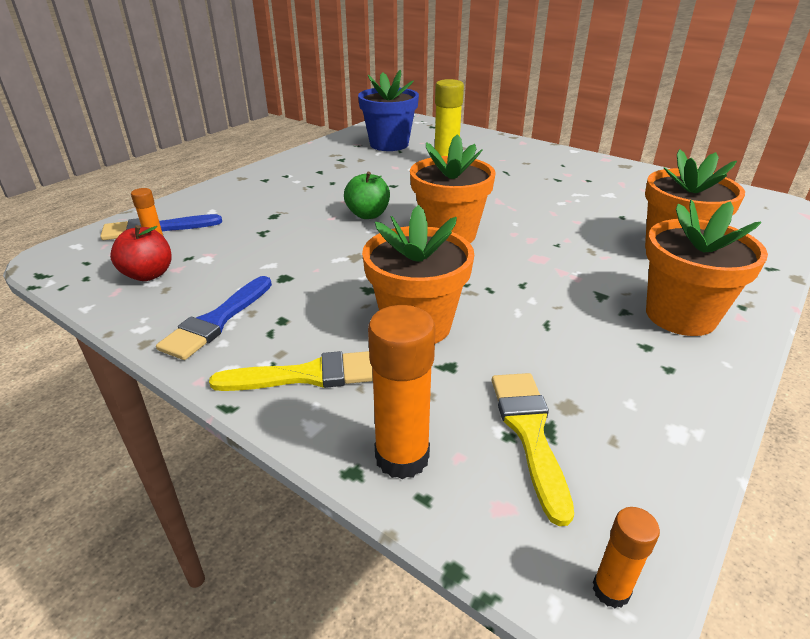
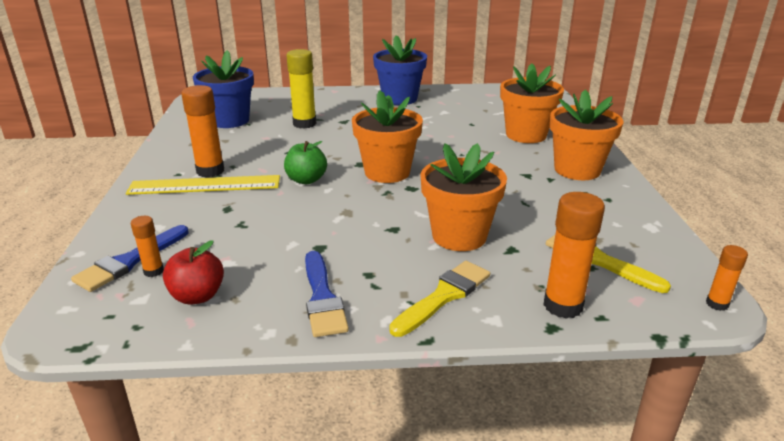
camera: 40 degrees left, 5 degrees down
none -> yellow ruler [126,175,280,195]
none -> orange glue stick [181,85,224,177]
none -> blue flower pot [373,35,427,105]

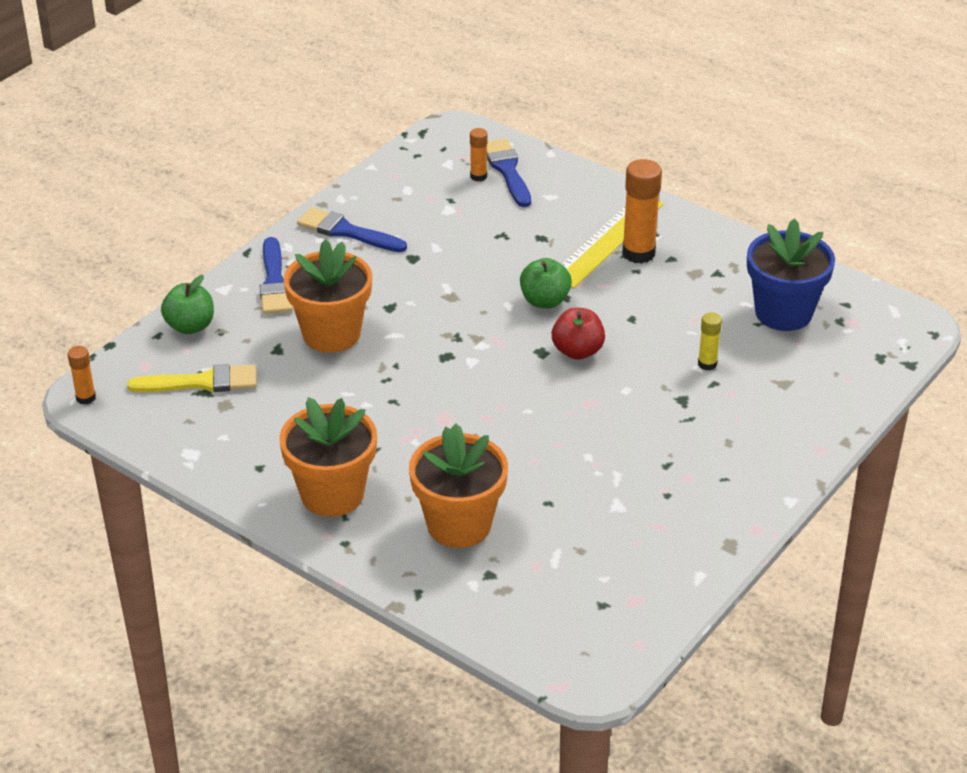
camera: 130 degrees right, 10 degrees up
red apple [163,241,224,305] -> red apple moved to [552,308,605,360]
yellow glue stick [286,49,316,129] -> yellow glue stick [698,312,722,371], size x0.54
orange flower pot [352,90,423,183] -> none
blue flower pot [373,35,427,105] -> none
yellow brush [389,261,490,337] -> blue brush [260,237,293,314]
orange glue stick [543,192,605,319] -> green apple [161,275,214,334]

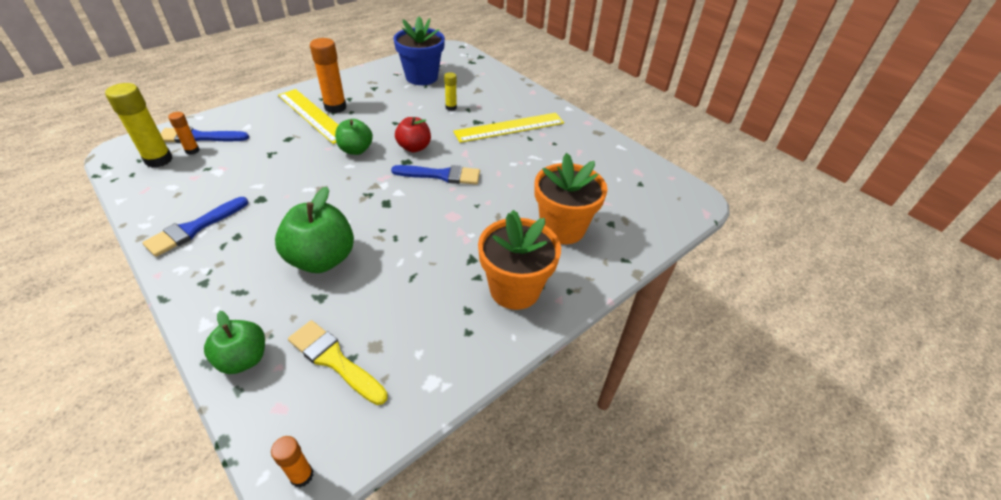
camera: 80 degrees left, 5 degrees up
yellow brush [127,364,257,392] -> yellow brush turned 60 degrees counterclockwise [288,320,388,405]
blue brush [260,237,293,314] -> blue brush moved to [391,165,480,185]
orange flower pot [283,239,372,353] -> green apple [275,187,354,273]
none -> yellow glue stick [105,83,173,168]
none -> yellow ruler [453,113,564,143]

